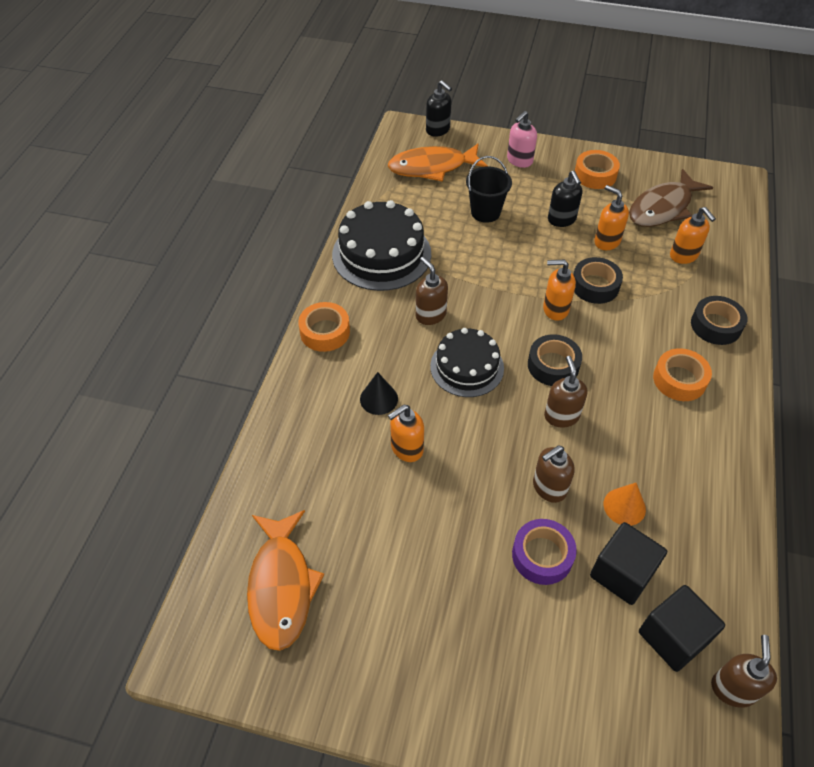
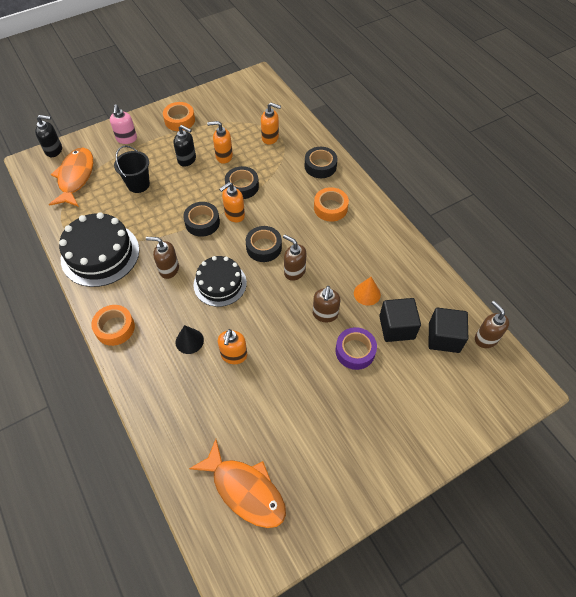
camera: 45 degrees left, 5 degrees up
orange fish [388,143,487,182] -> orange fish turned 150 degrees clockwise [49,147,93,207]
brown fish [629,169,713,227] -> none
none -> black tape [183,202,220,237]

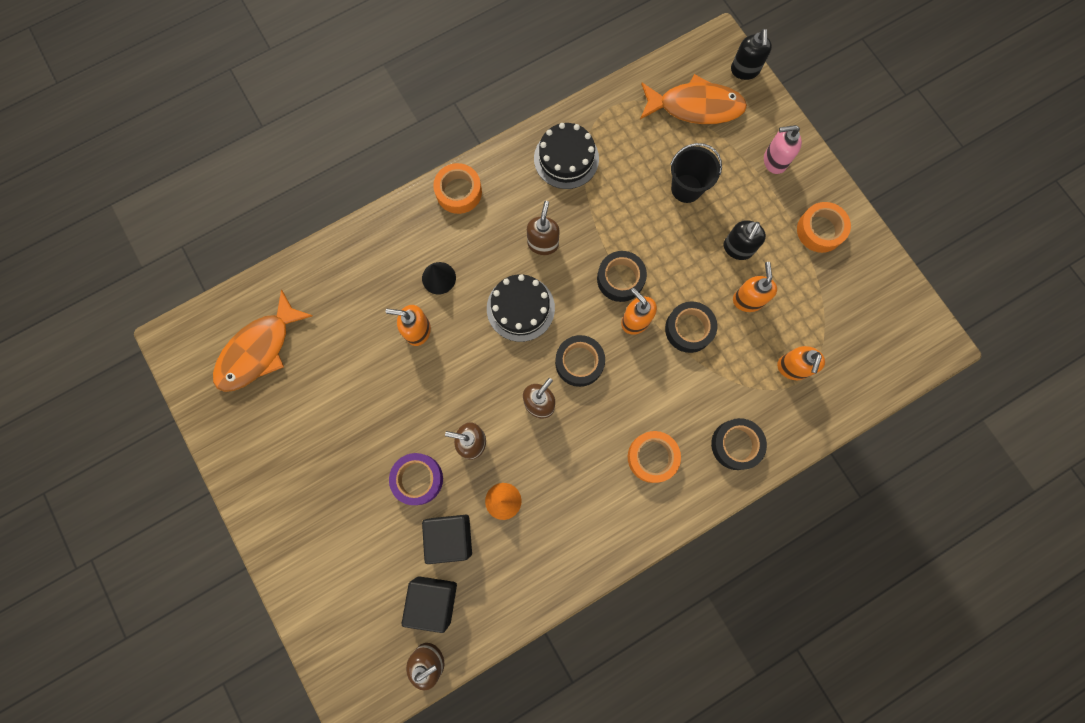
camera: 90 degrees right, 20 degrees up
black cake [59,212,139,287] -> black cake [534,123,599,189], size x0.66

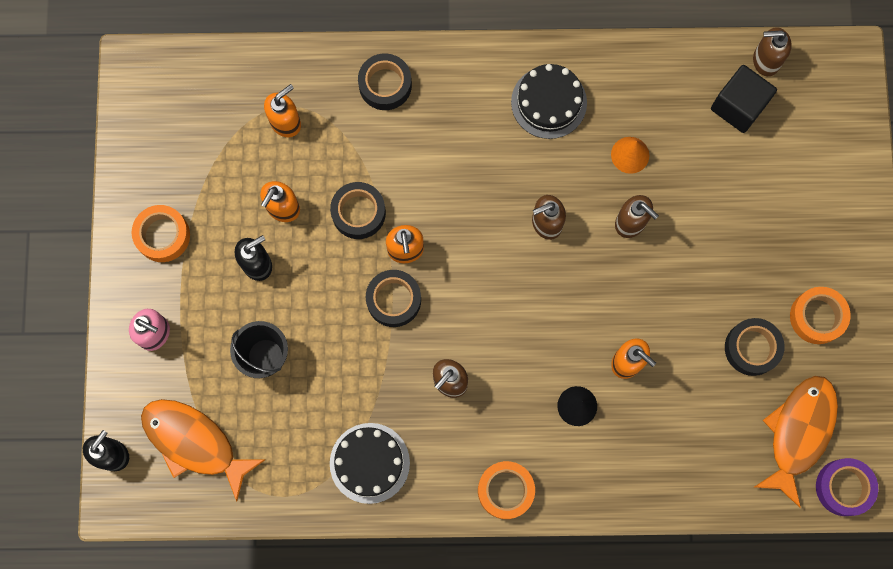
camera: 150 degrees left, 0 degrees up
orange fish [213,290,313,392] -> orange fish turned 45 degrees counterclockwise [754,376,838,508]
purple tape [389,453,443,505] -> purple tape moved to [816,458,878,516]
black cube [422,515,472,564] -> none
black cake [487,274,555,342] -> black cake moved to [511,64,587,139]
black tape [555,335,605,387] -> black tape moved to [725,318,784,376]
orange tape [628,431,681,483] -> orange tape moved to [790,287,851,344]

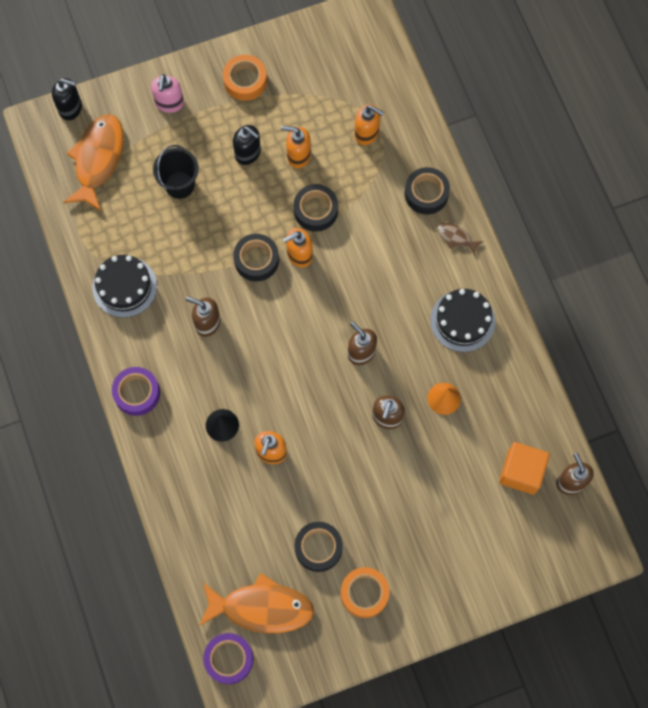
camera: 70 degrees right, 5 degrees down
orange tape [478,461,535,519] -> purple tape [112,367,160,416]
black cube [711,65,777,133] -> orange cube [499,442,550,495]
none -> brown fish [437,223,483,256]

